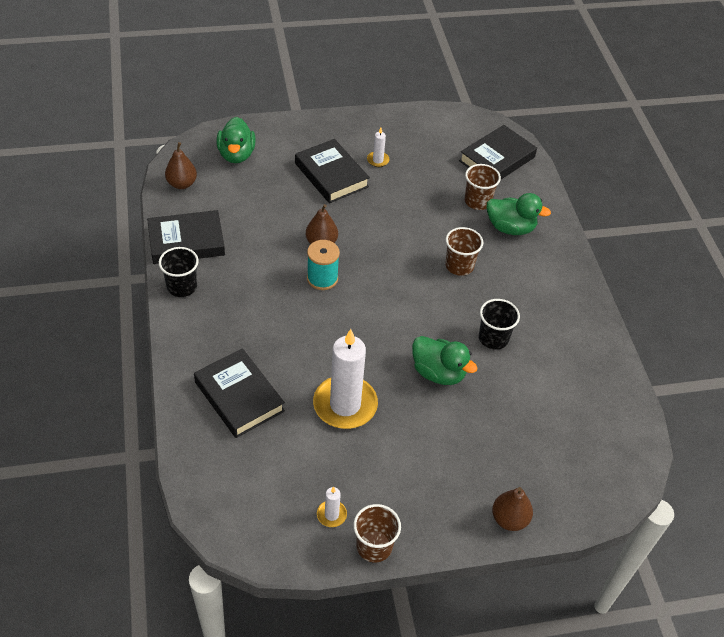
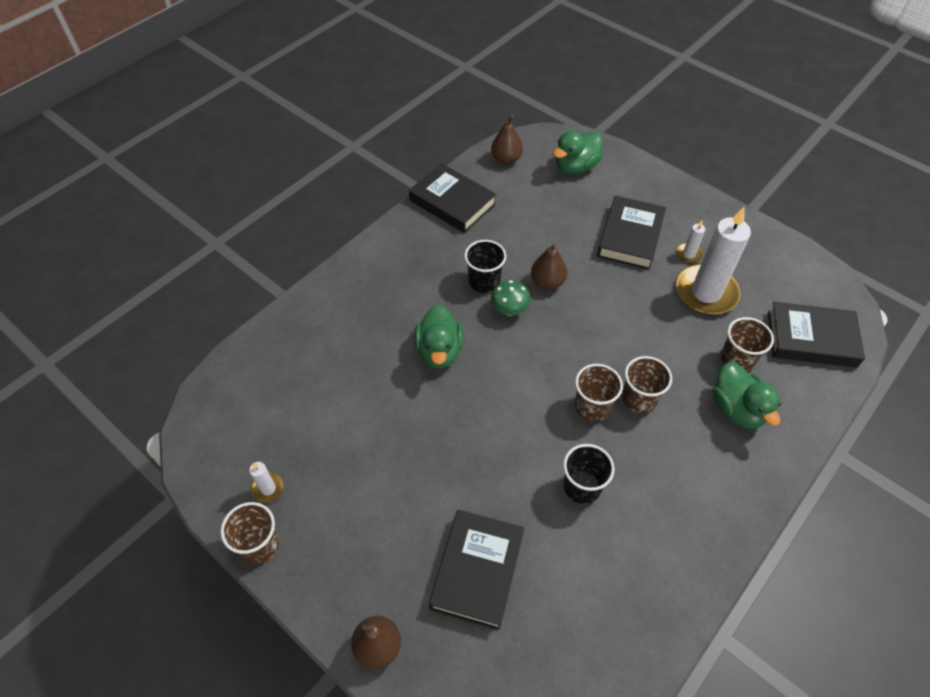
camera: 55 degrees right, 5 degrees up
black cup [159,247,199,297] -> black cup moved to [464,240,506,293]
black book [194,348,285,438] -> black book moved to [429,510,524,630]
turquoise spool [307,240,340,290] -> green mushroom [491,280,531,316]
white candle [313,329,378,429] -> white candle moved to [676,207,751,315]
green duck [412,336,478,385] -> green duck moved to [414,305,464,369]
none -> brown cup [575,364,623,421]

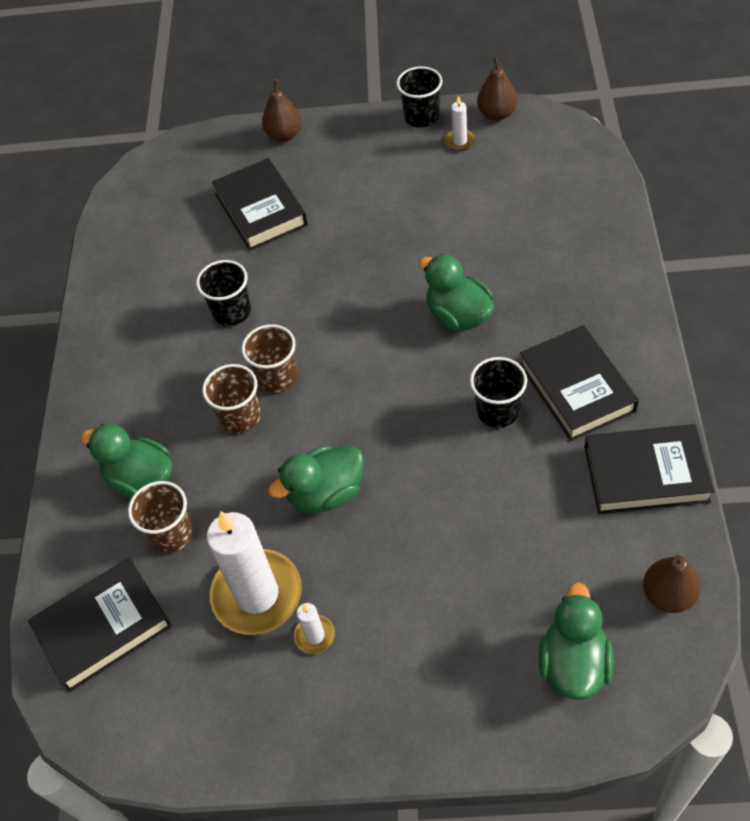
camera: 145 degrees right, 0 degrees up
brown cup [221,502,279,564] -> black cup [396,66,443,127]
green mushroom [491,280,531,316] -> none
brown pear [531,243,567,290] -> brown pear moved to [477,57,518,121]
black book [597,196,666,270] -> black book moved to [519,325,639,441]
none -> green duck [268,445,364,513]

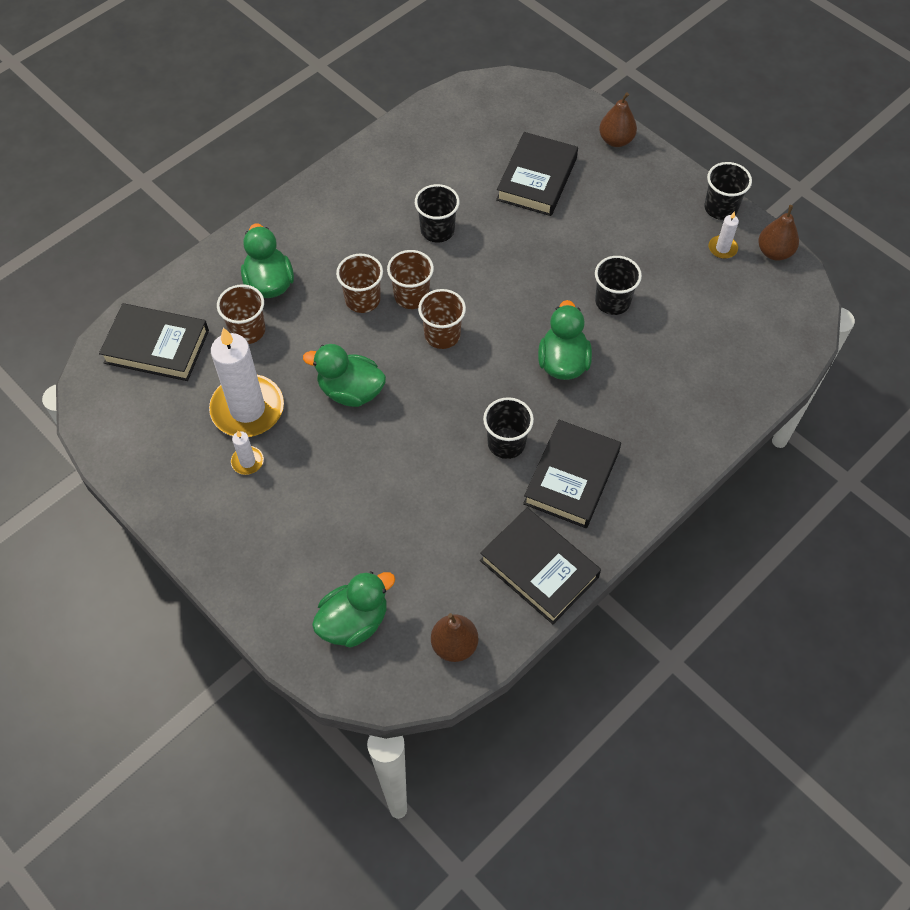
camera: 40 degrees right, 5 degrees up
none -> brown cup [418,289,466,349]
none -> black cup [595,256,642,315]

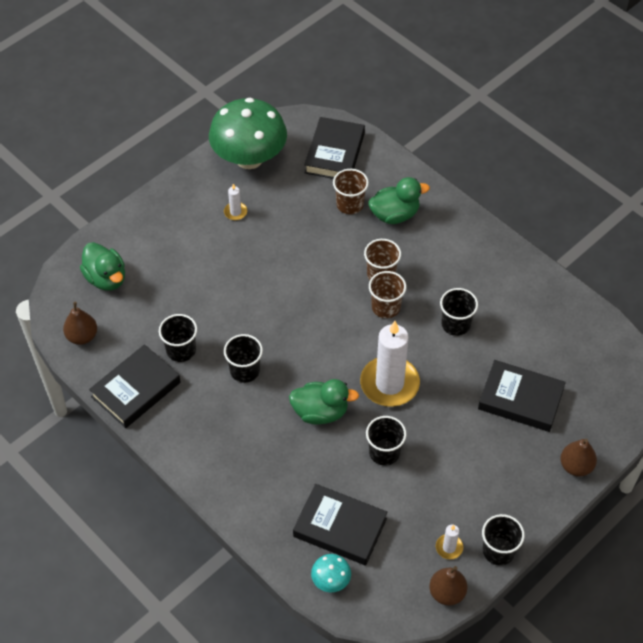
camera: 90 degrees right, 5 degrees down
white candle [209,327,284,437] -> white candle moved to [360,321,420,407]
green duck [303,344,386,407] -> none
brown cup [418,289,466,349] -> none
black book [523,420,621,528] -> black book moved to [293,484,387,565]
none -> black cup [159,314,197,362]
none -> green mushroom [209,98,287,169]
none -> turquoise mushroom [311,554,351,592]

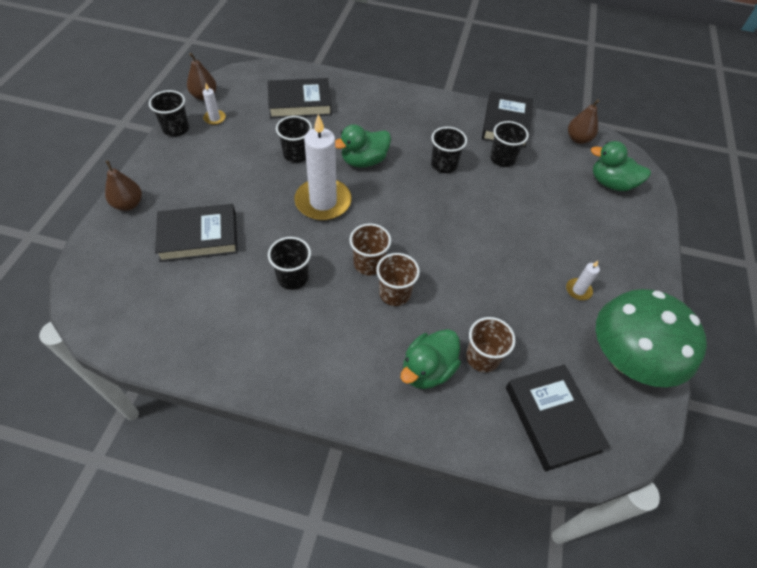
camera: 145 degrees right, 0 degrees up
turquoise mushroom [311,554,351,592] -> none

